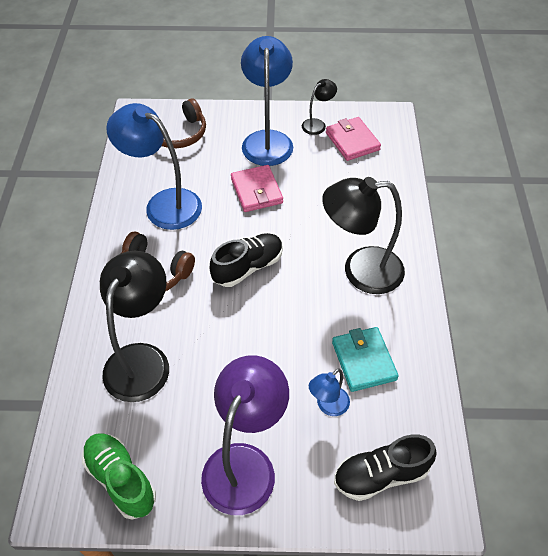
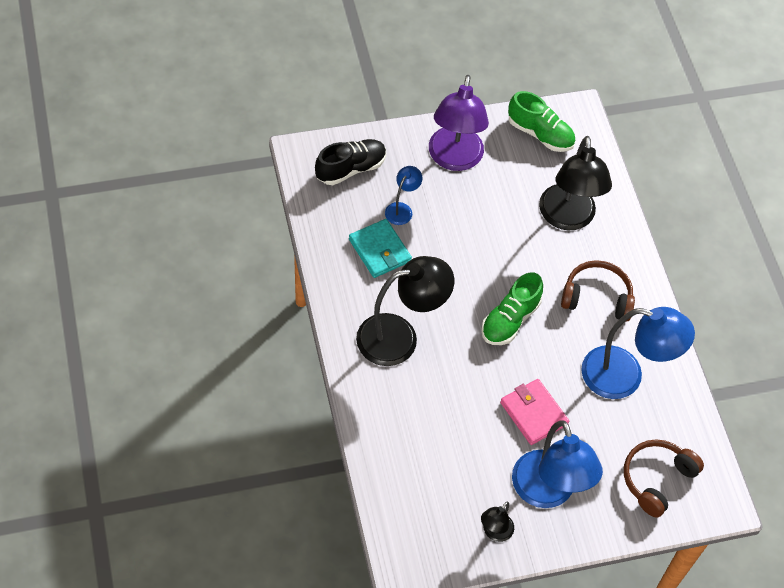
camera: 160 degrees right, 5 degrees up
black shoe [210,233,283,287] -> green shoe [481,272,543,345]
pink wallet [326,117,381,161] -> none

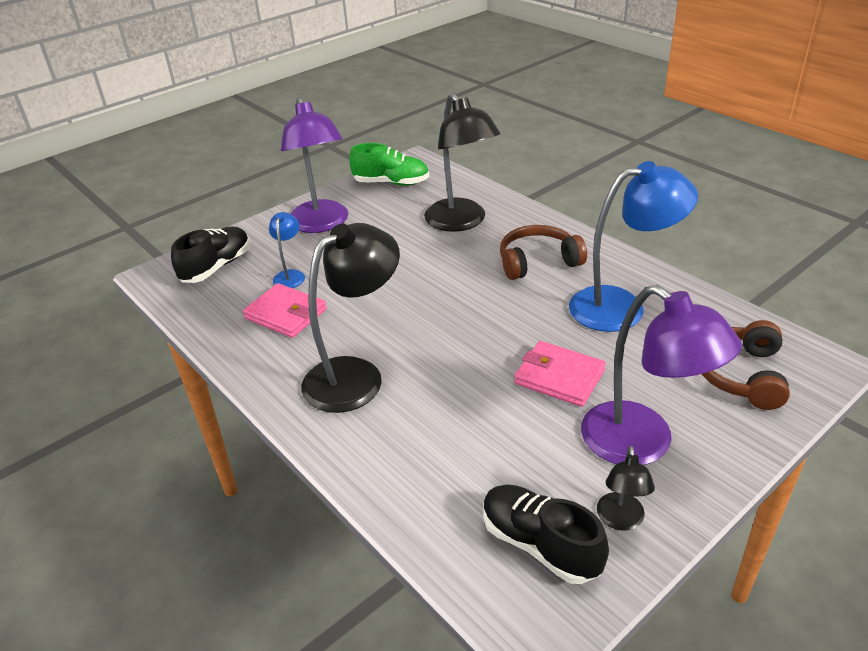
camera: 20 degrees left, 20 degrees down
turquoise wallet [349,219,412,278] -> pink wallet [243,283,327,338]
green shoe [481,272,543,345] -> none
blue lamp [512,420,603,508] -> purple lamp [581,285,742,465]
none -> black shoe [483,485,609,584]

